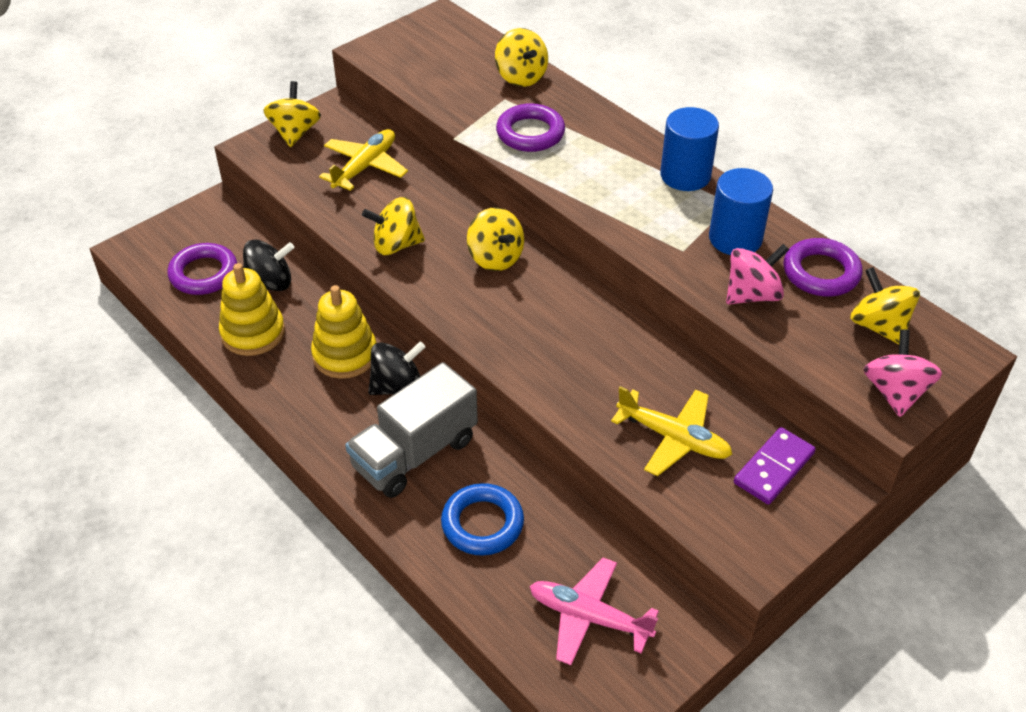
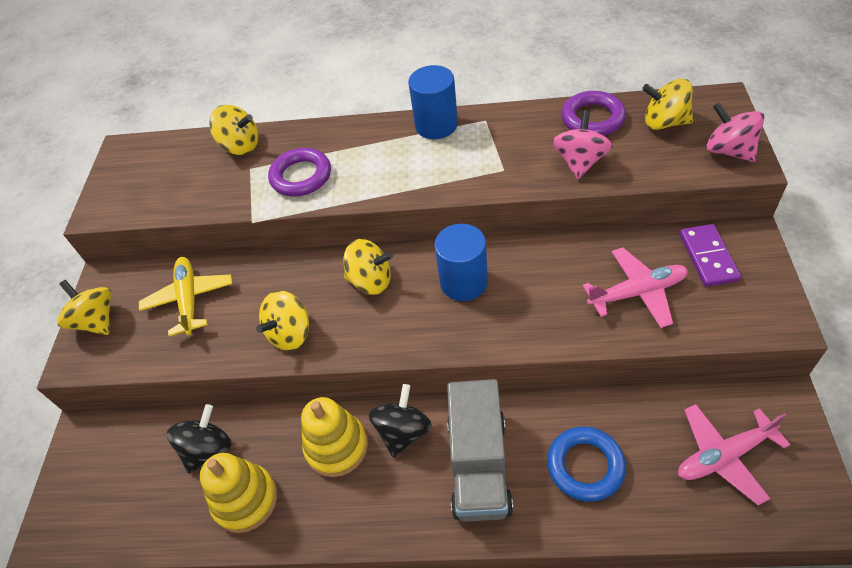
camera: 40 degrees left, 5 degrees up
purple ring [167,243,237,295] -> none
yellow plane [611,386,732,476] -> pink plane [583,247,688,328]
blue cylinder [709,168,773,255] -> blue cylinder moved to [434,224,488,301]

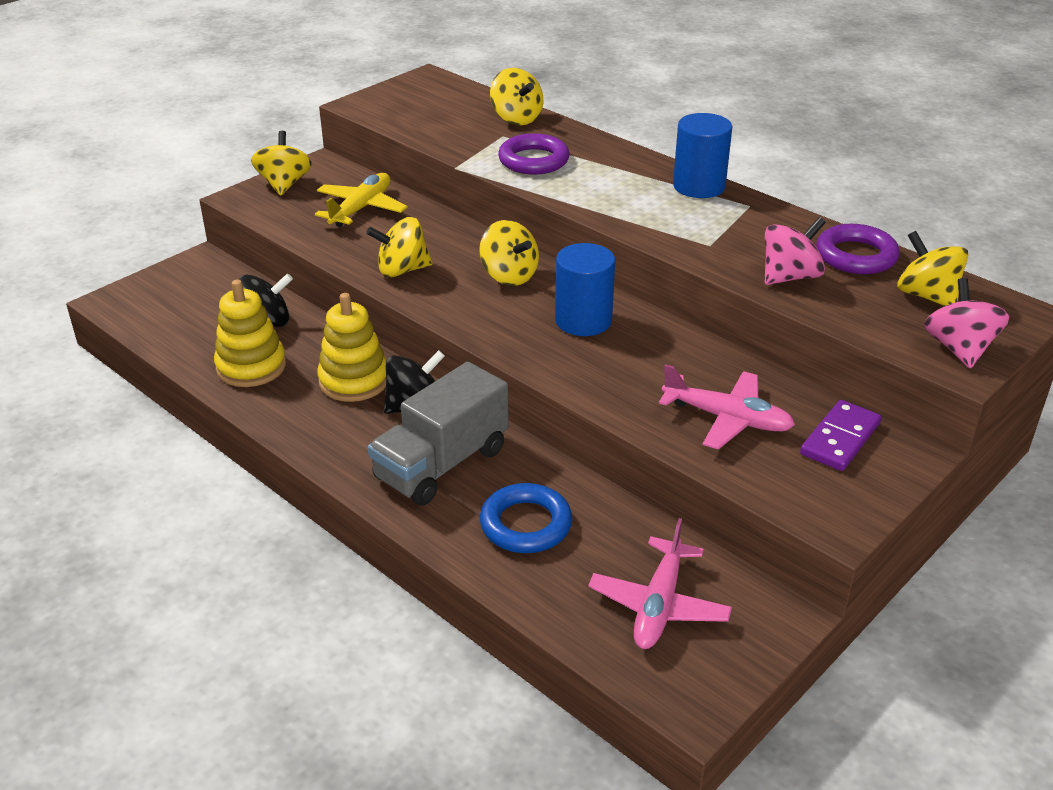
camera: 35 degrees right, 15 degrees down
pink plane [678,404,790,506] -> pink plane turned 90 degrees counterclockwise [588,518,732,649]

